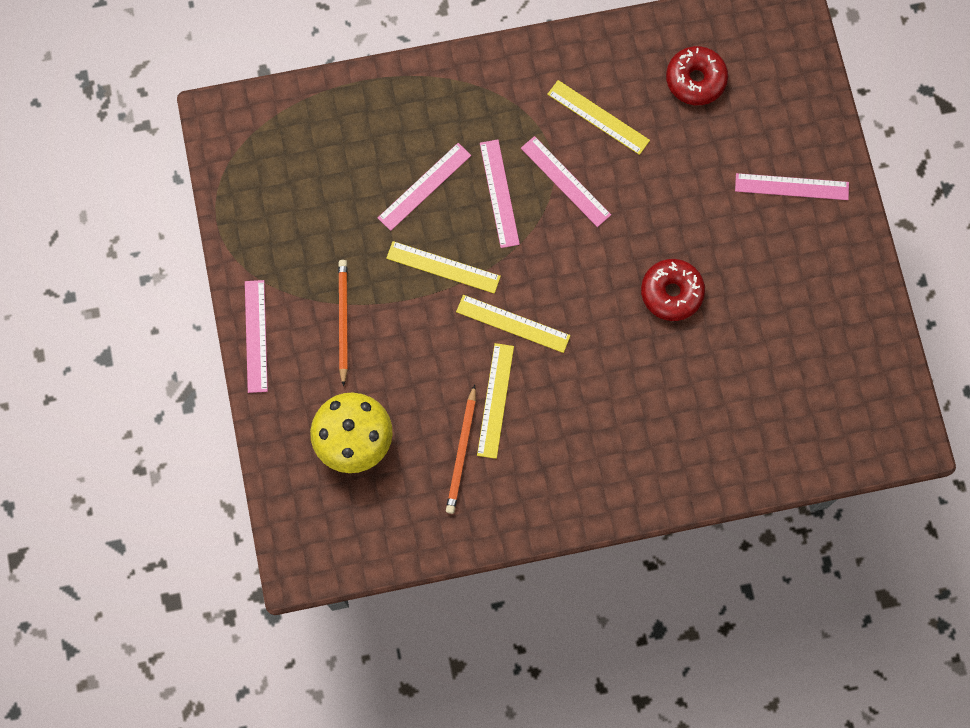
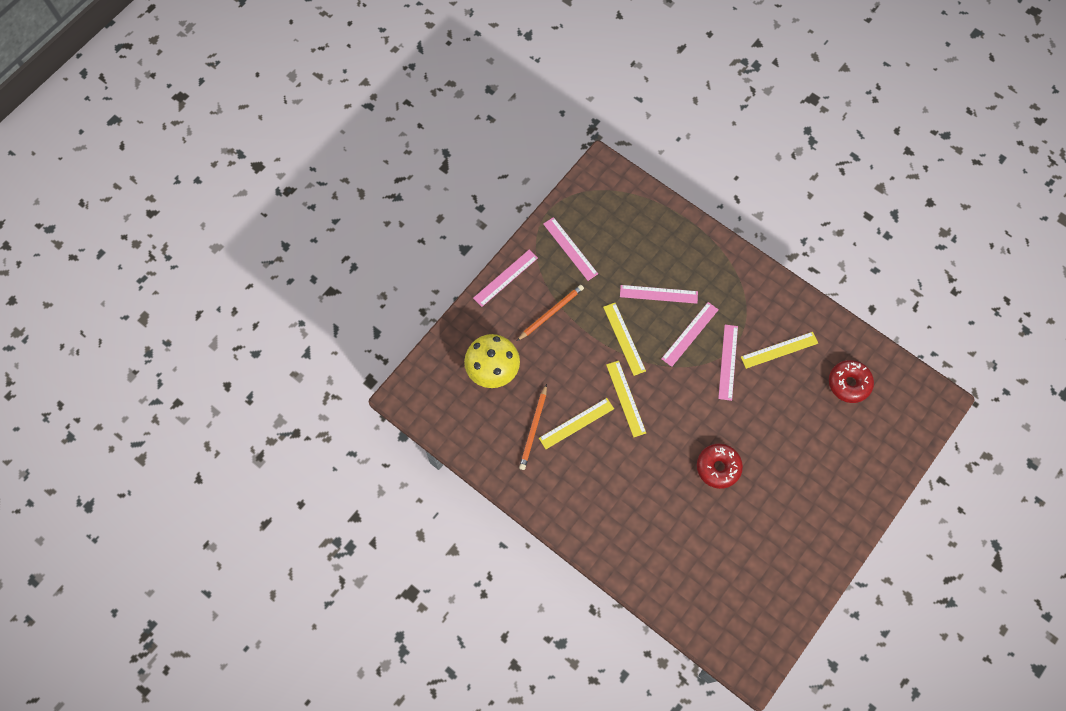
camera: 50 degrees right, 5 degrees down
orange pencil [446,384,476,514] -> orange pencil turned 45 degrees counterclockwise [519,384,547,470]
yellow ruler [547,80,650,155] -> yellow ruler turned 75 degrees clockwise [741,332,818,369]
pink ruler [735,173,849,200] -> pink ruler moved to [543,217,598,281]

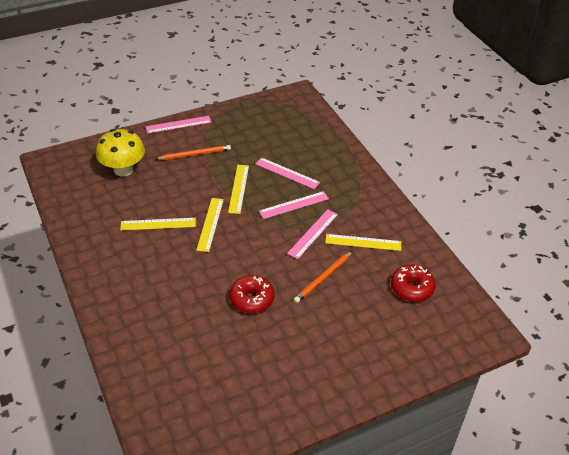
camera: 25 degrees right, 25 degrees down
orange pencil [519,384,547,470] -> orange pencil moved to [294,251,353,303]
pink ruler [543,217,598,281] -> none

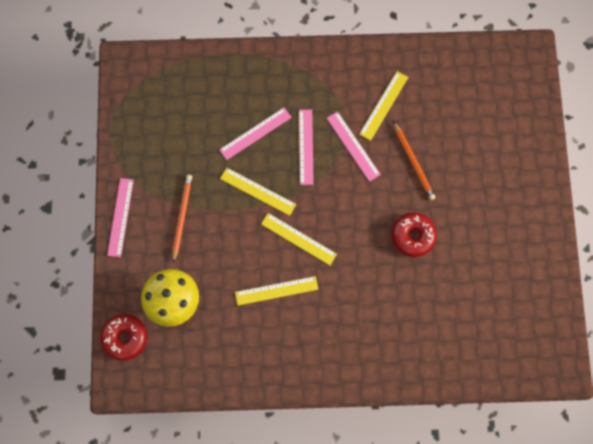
camera: 65 degrees left, 30 degrees up
yellow ruler [120,218,196,231] -> yellow ruler turned 60 degrees clockwise [235,276,318,305]
red donut [391,265,436,302] -> red donut moved to [101,314,147,361]

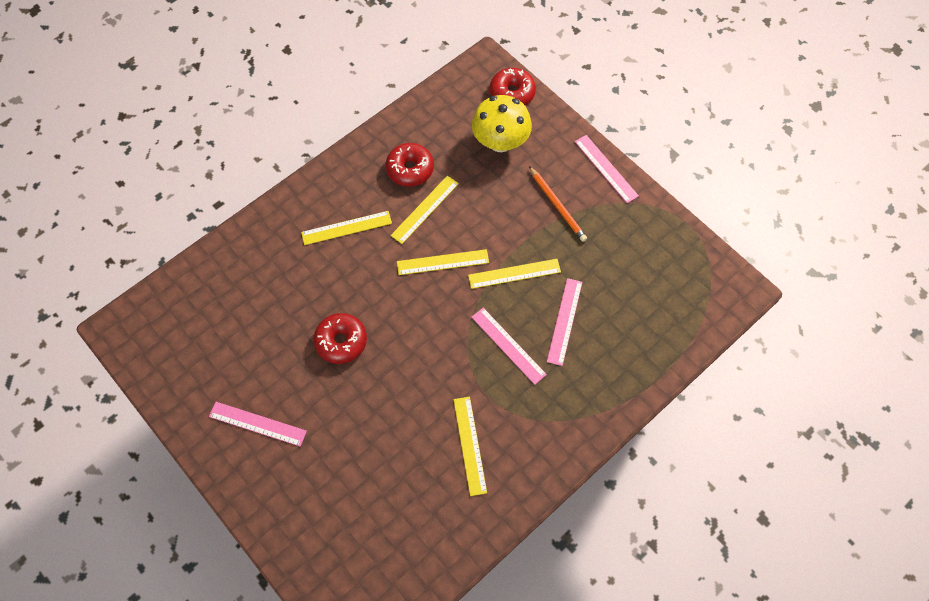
camera: 140 degrees right, 10 degrees down
pink ruler [327,111,381,182] -> pink ruler moved to [209,402,307,446]
orange pencil [393,121,435,200] -> none
none -> yellow ruler [301,211,392,245]
none -> red donut [386,143,434,186]

